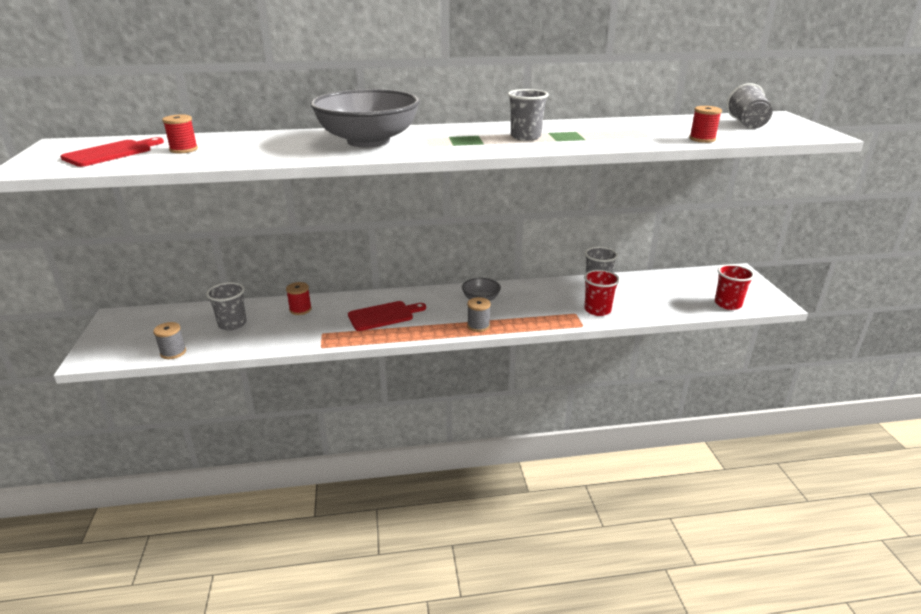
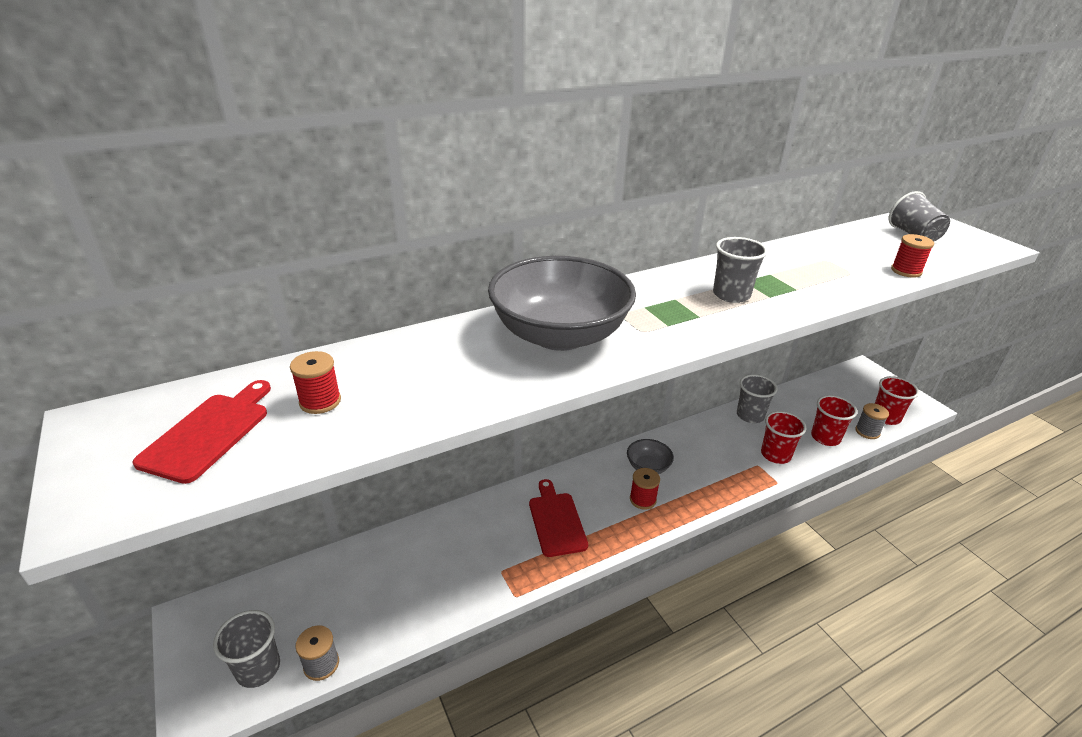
camera: 20 degrees left, 5 degrees up
grey cup [206,282,247,331] -> grey cup moved to [213,610,280,688]
red spool [286,282,312,315] -> red spool moved to [630,468,660,510]
red cutting board [348,301,426,331] -> red cutting board turned 60 degrees counterclockwise [529,479,588,557]
grey spool [467,297,491,332] -> grey spool moved to [855,403,889,439]
none -> red cup [811,395,857,446]

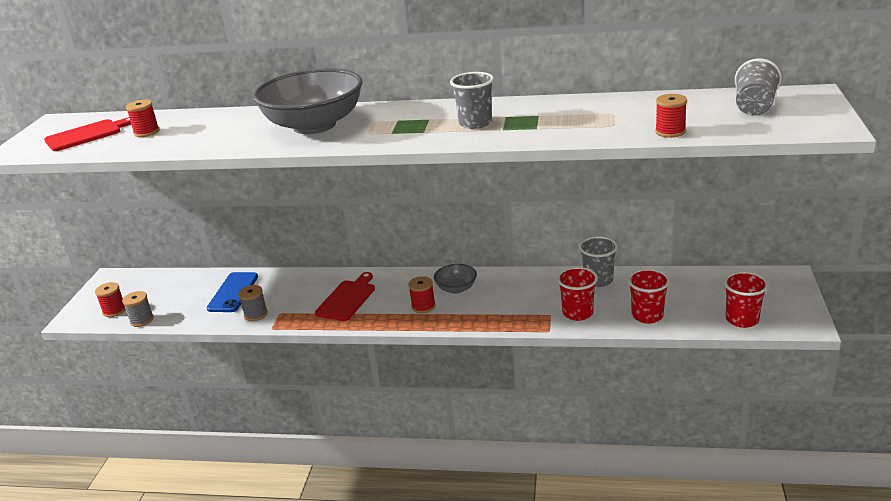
camera: 40 degrees right, 5 degrees down
grey cup [213,610,280,688] -> red spool [95,282,126,317]
grey spool [855,403,889,439] -> grey spool moved to [238,285,268,321]
none -> blue phone [207,272,258,312]

